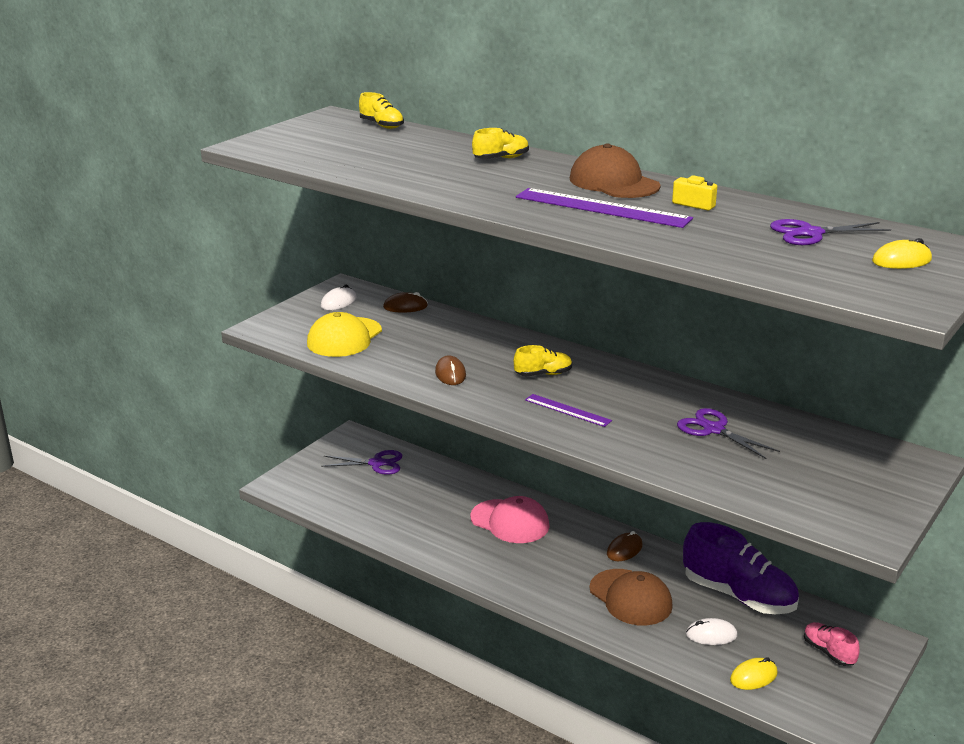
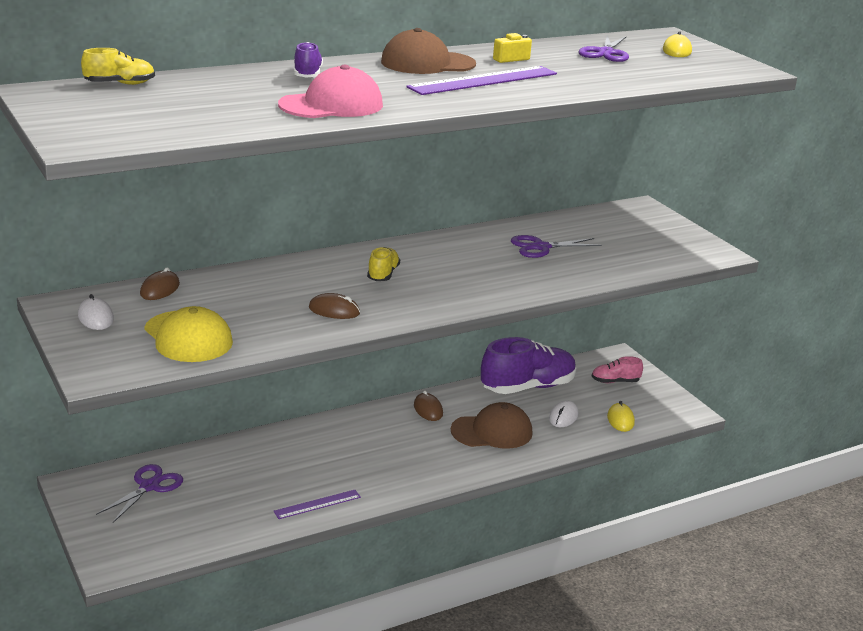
camera: 65 degrees left, 0 degrees up
pink cap [470,496,550,543] -> pink cap moved to [278,65,383,118]
yellow shoe [472,128,529,159] -> purple shoe [294,42,323,78]
purple ruler [525,394,612,427] -> purple ruler moved to [273,490,361,519]

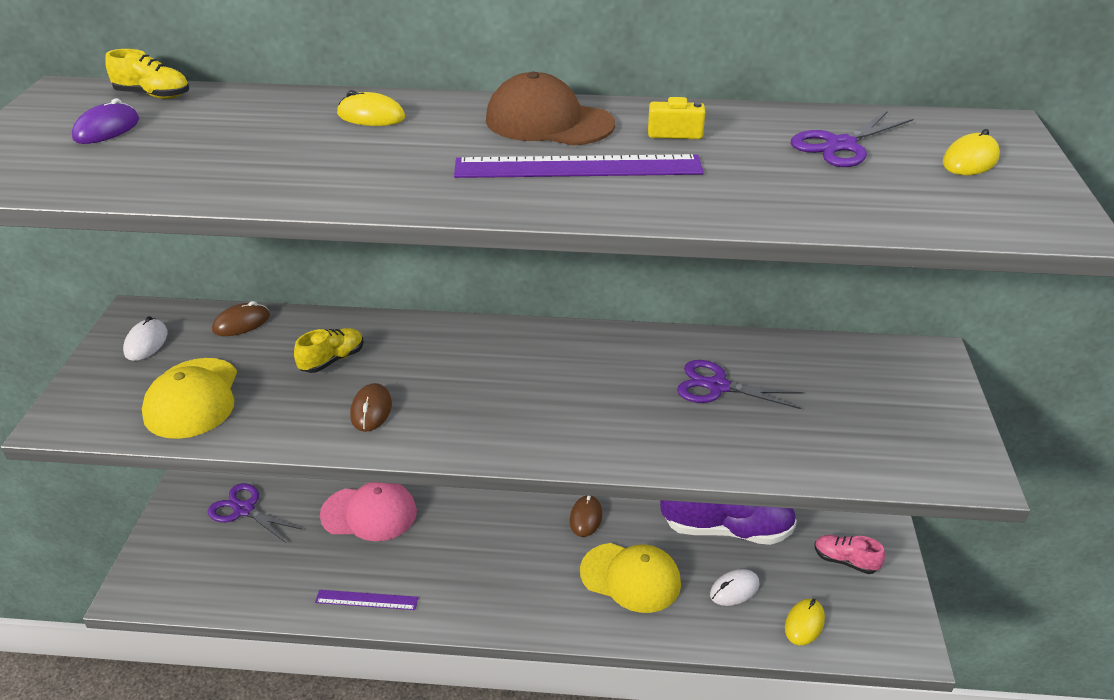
camera: 35 degrees right, 10 degrees up
purple scissors [96,464,183,523] -> purple scissors turned 120 degrees counterclockwise [208,483,301,543]
pink cap [278,65,383,118] -> pink cap moved to [320,482,417,541]
purple shoe [294,42,323,78] -> yellow mouse [337,90,405,126]
brown mouse [309,293,360,319] -> brown mouse turned 45 degrees clockwise [350,383,392,432]
yellow shoe [367,247,400,281] -> yellow shoe moved to [294,328,364,373]
brown cap [451,402,533,449] -> yellow cap [580,543,681,613]
none -> purple mouse [72,98,139,144]

